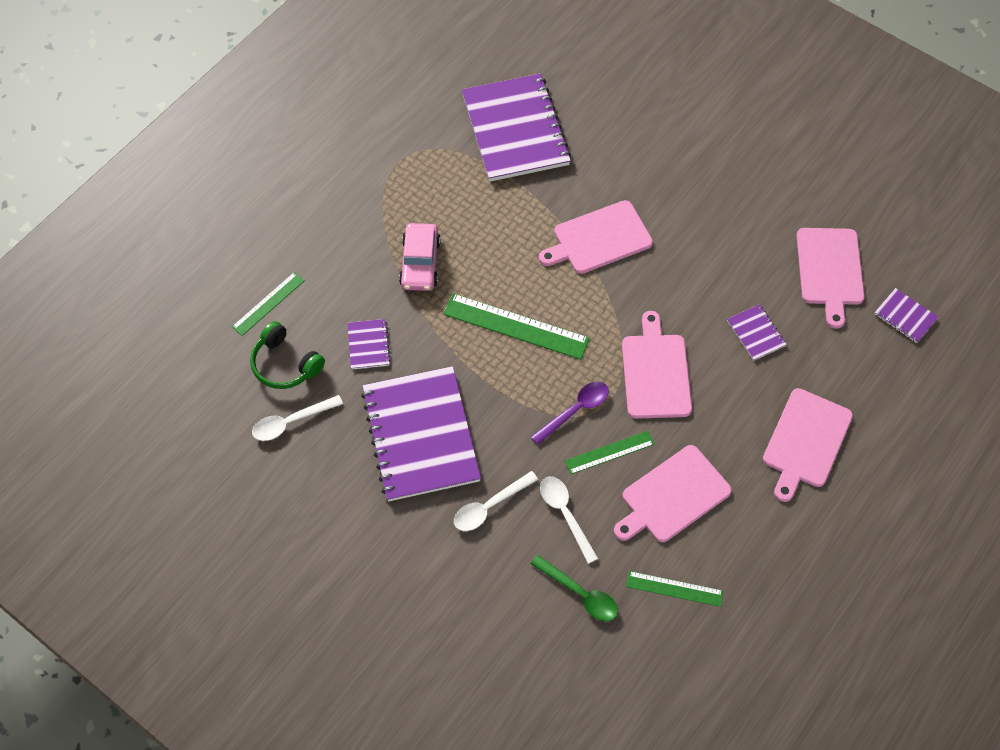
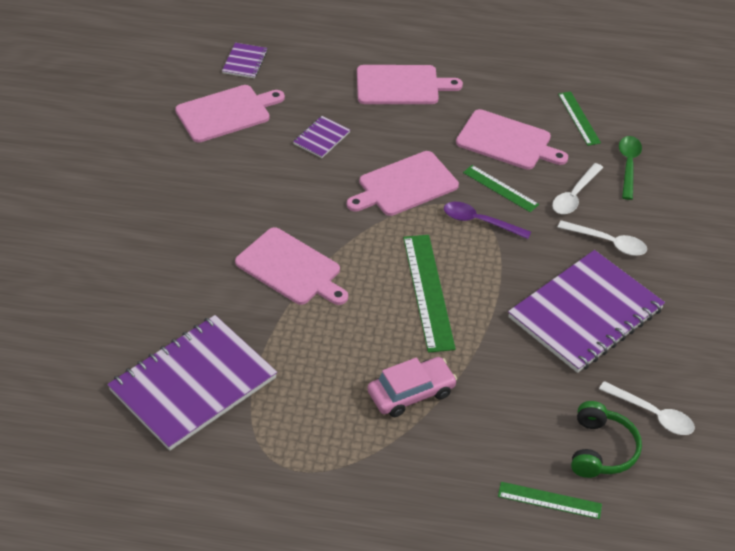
camera: 120 degrees left, 15 degrees down
purple notebook [348,319,391,369] -> none

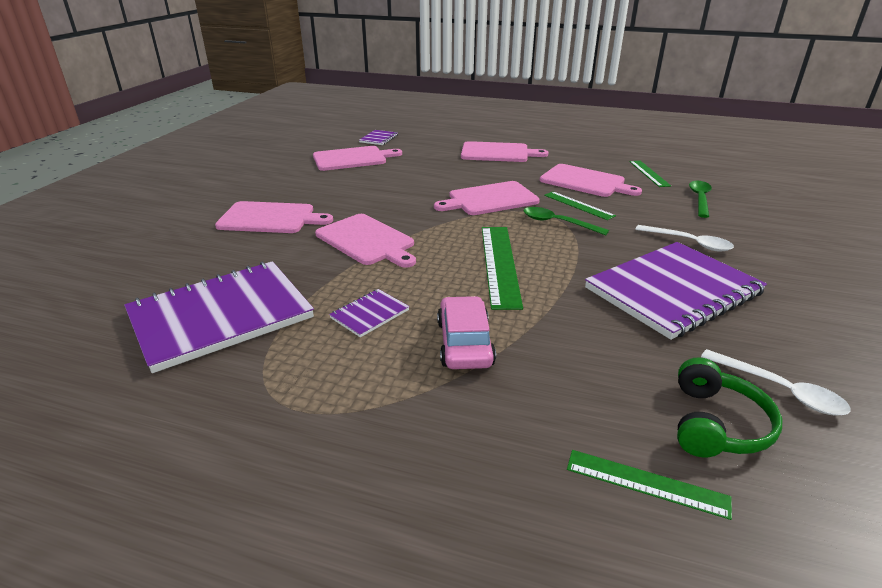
camera: 10 degrees right, 15 degrees down
purple notebook [293,116,350,158] -> purple notebook moved to [329,289,409,337]
pink car [367,357,457,417] -> pink car turned 75 degrees counterclockwise [437,296,496,369]
purple spoon [444,202,531,239] -> green spoon [523,207,609,235]
white spoon [552,163,603,214] -> none
none -> pink cutting board [215,201,333,233]

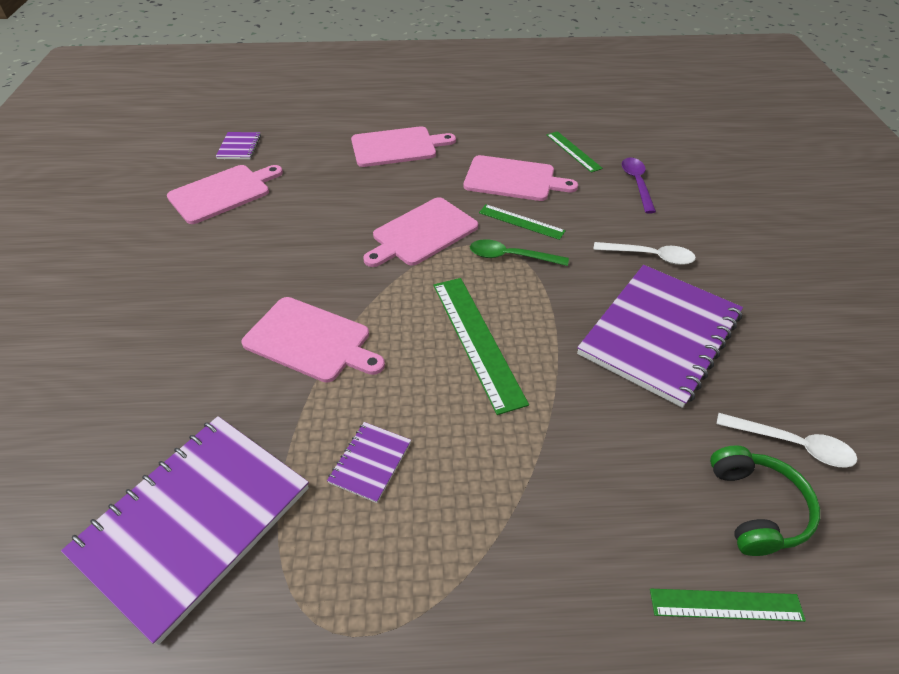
camera: 20 degrees left, 15 degrees up
pink cutting board [215,201,333,233] -> none
pink car [437,296,496,369] -> none
green spoon [689,181,712,218] -> purple spoon [622,158,656,214]

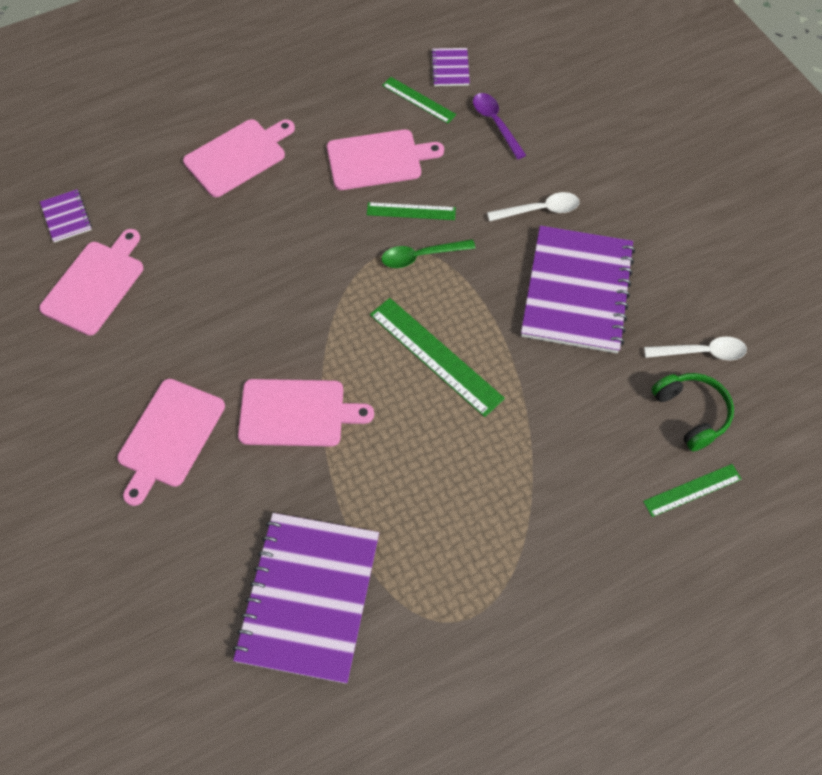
camera: 25 degrees left, 15 degrees up
purple notebook [327,422,411,503] -> purple notebook moved to [431,48,470,86]
pink cutting board [363,197,478,267] -> pink cutting board moved to [117,379,225,506]

